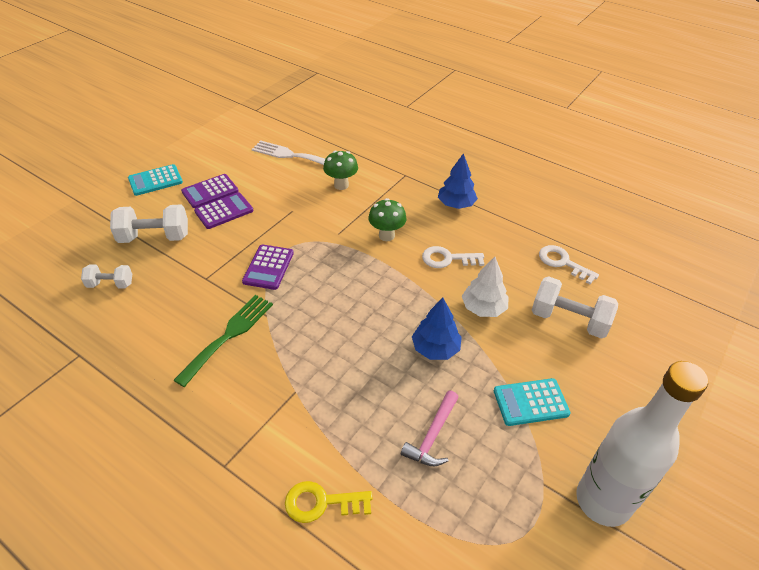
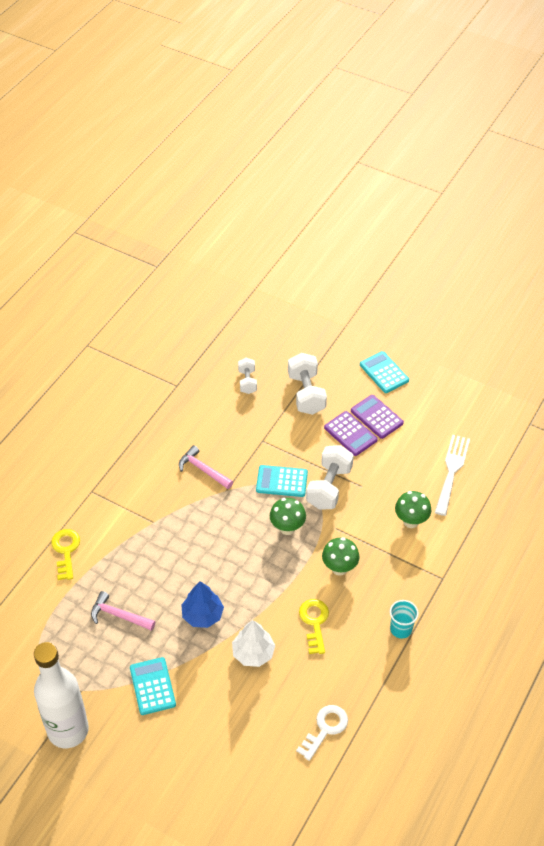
camera: 85 degrees right, 5 degrees up
green fork [174,295,273,387] -> pink hammer [179,445,233,489]
purple calculator [242,244,294,290] -> turquoise calculator [256,465,308,497]
white key [422,246,484,268] -> yellow key [299,599,329,654]
blue tree [438,153,478,209] -> turquoise cup [390,600,419,639]
white dumbbell [532,276,618,339] -> white dumbbell moved to [306,445,354,510]
none -> green mushroom [270,498,306,535]

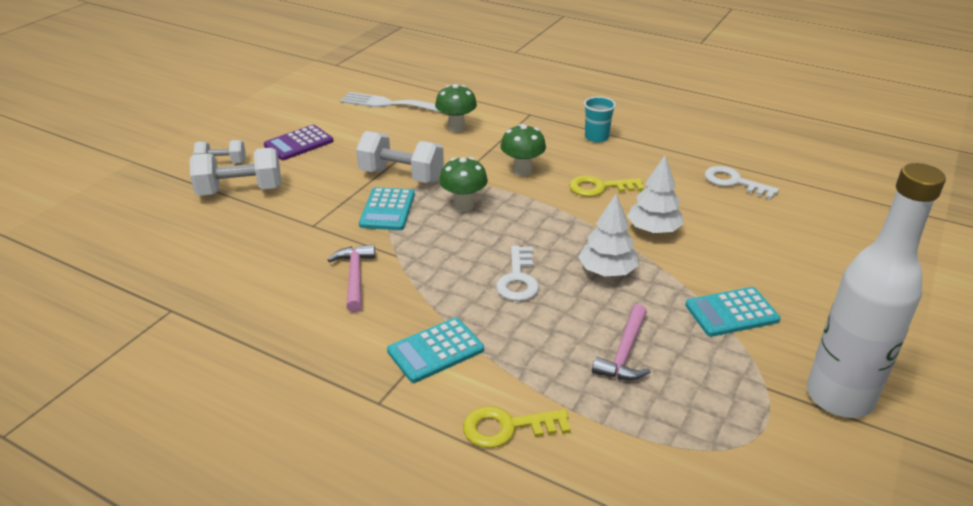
camera: 90 degrees left, 15 degrees down
pink hammer [179,445,233,489] -> pink hammer turned 135 degrees clockwise [328,244,375,312]
blue tree [182,581,224,628] -> white tree [578,194,639,277]
white dumbbell [238,358,257,394] -> white dumbbell moved to [194,140,246,163]
purple calculator [324,411,378,456] -> none
turquoise calculator [360,351,409,393] -> turquoise calculator moved to [387,317,484,383]
none -> white key [496,246,539,301]

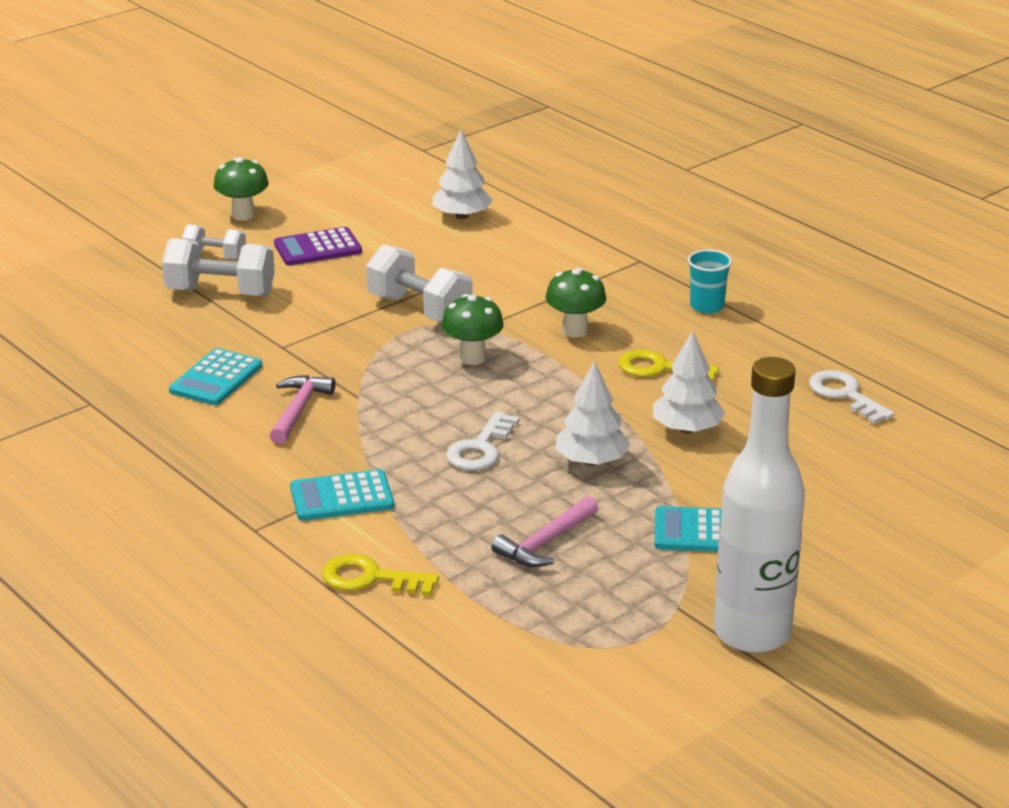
camera: 20 degrees right, 5 degrees down
white fork [340,92,442,113] -> white tree [432,130,493,219]
turquoise calculator [359,187,415,230] -> turquoise calculator moved to [169,348,262,405]
green mushroom [435,84,477,132] -> green mushroom moved to [214,157,269,221]

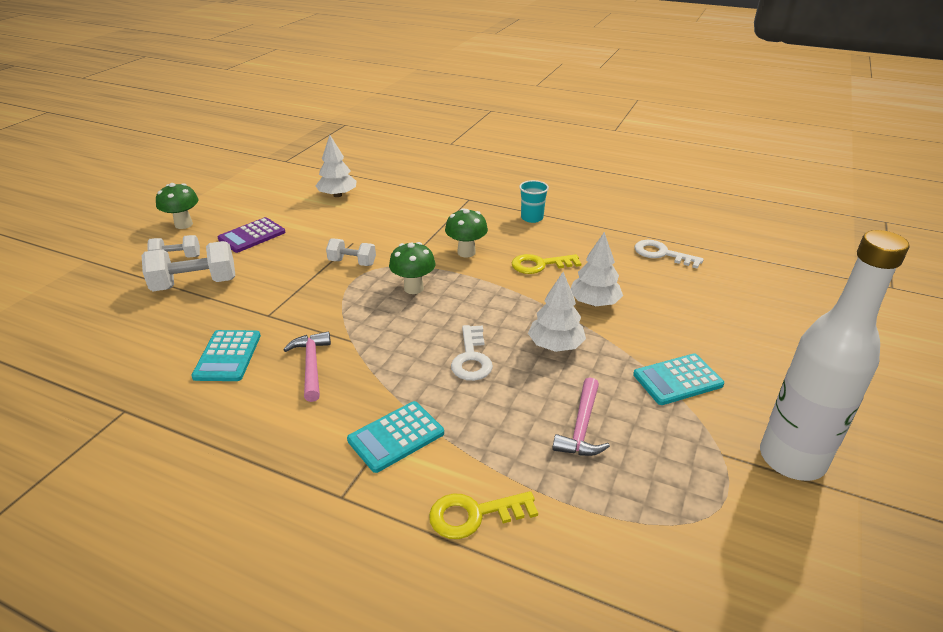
camera: 25 degrees left, 5 degrees up
white dumbbell [366,244,473,322] -> white dumbbell [326,239,376,266], size x0.59

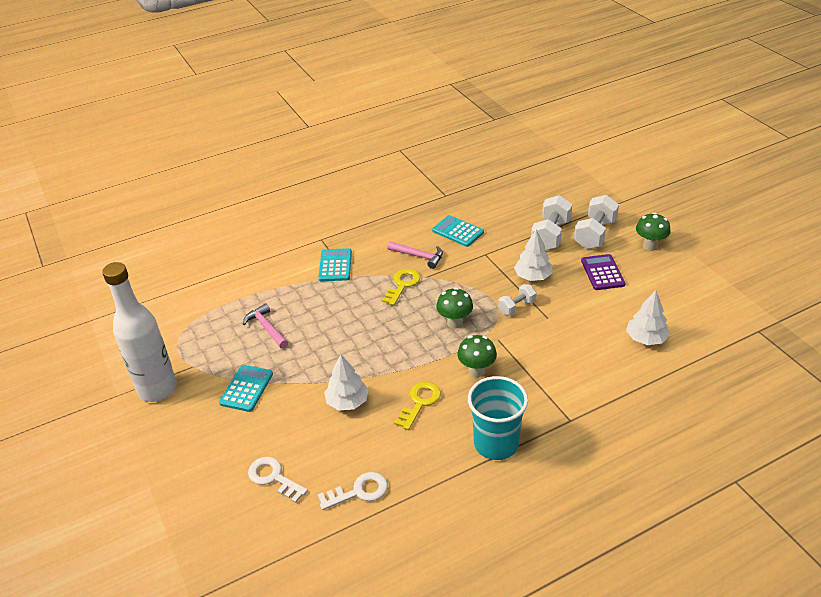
camera: 130 degrees right, 5 degrees up
white dumbbell [147,235,200,258] -> white dumbbell [574,195,619,249], size x1.69
yellow key [429,491,538,539] -> yellow key moved to [381,269,420,305]
white key [451,325,493,381] -> white key moved to [248,457,308,503]
turquoise cup [519,180,549,223] -> turquoise cup [468,376,528,460], size x1.84
white tree [528,272,586,352] -> white tree moved to [514,229,552,281]

